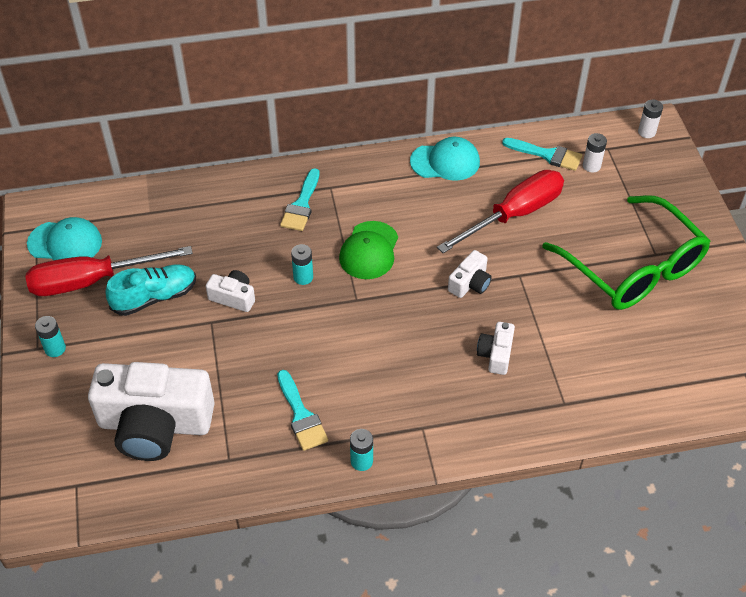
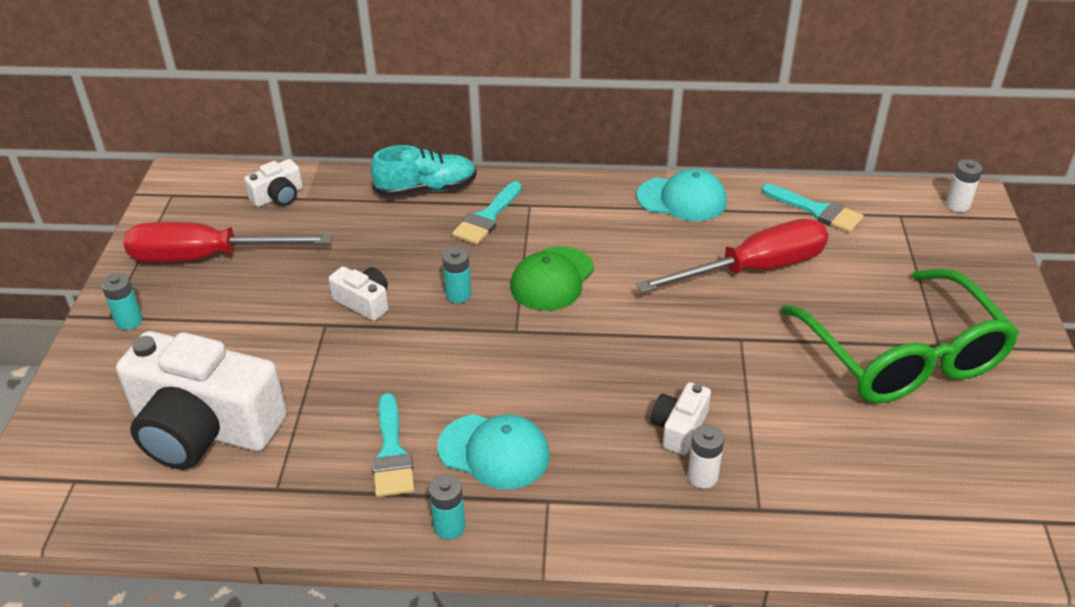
camera: 15 degrees right, 10 degrees down
turquoise cap [27,217,102,260] -> turquoise cap moved to [437,414,550,489]
turquoise shoe [106,265,196,316] -> turquoise shoe moved to [371,145,477,197]
white camera [448,250,492,298] -> white camera moved to [244,159,303,207]
white battery [583,133,607,173] -> white battery moved to [687,425,724,488]

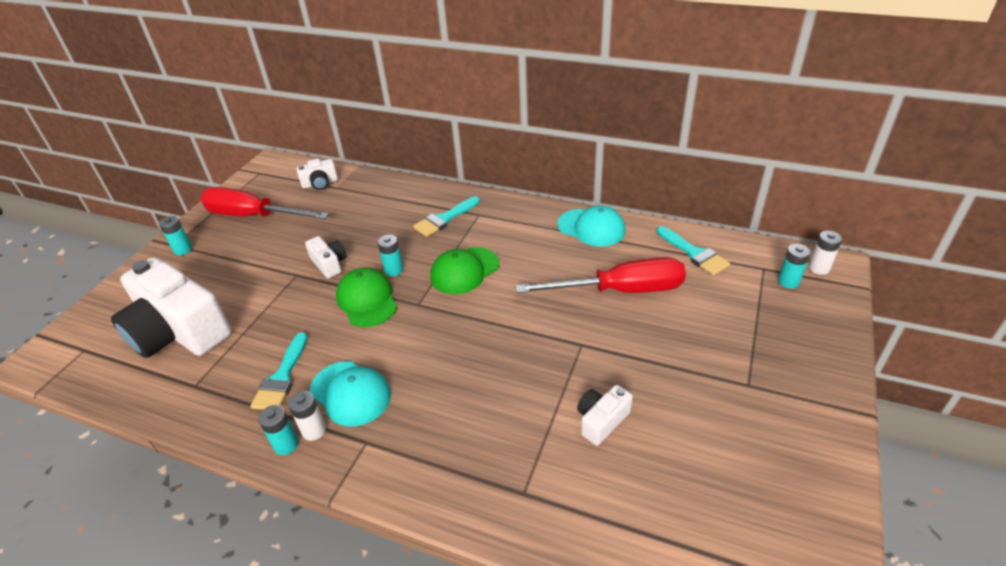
camera: 20 degrees right, 0 degrees up
turquoise shoe [371,145,477,197] -> none
white camera [651,382,711,455] -> white camera moved to [577,385,633,446]
white battery [687,425,724,488] -> white battery moved to [288,391,326,441]
green glasses [781,269,1019,403] -> none
none -> green cap [336,268,397,327]
none -> turquoise battery [778,244,811,289]

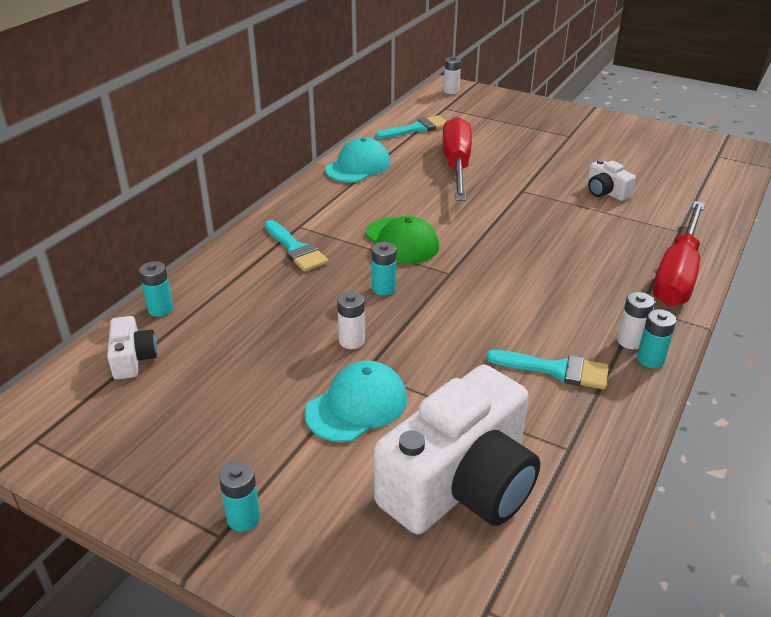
camera: 85 degrees left, 5 degrees down
red screwdriver [201,187,329,219] -> red screwdriver moved to [653,201,705,306]
white camera [305,236,347,278] -> white battery [337,291,365,349]
turquoise cap [310,361,391,427] -> turquoise cap moved to [305,361,407,442]
green cap [336,268,397,327] -> none
turquoise battery [778,244,811,289] -> turquoise battery moved to [139,261,173,317]

